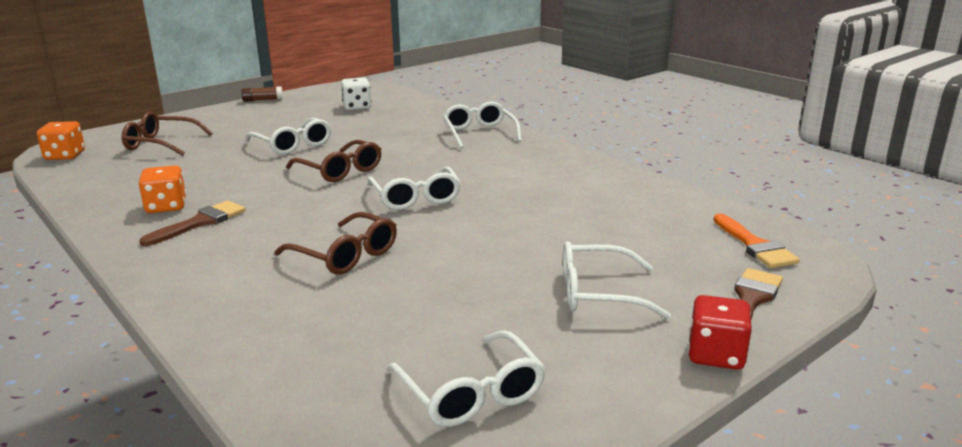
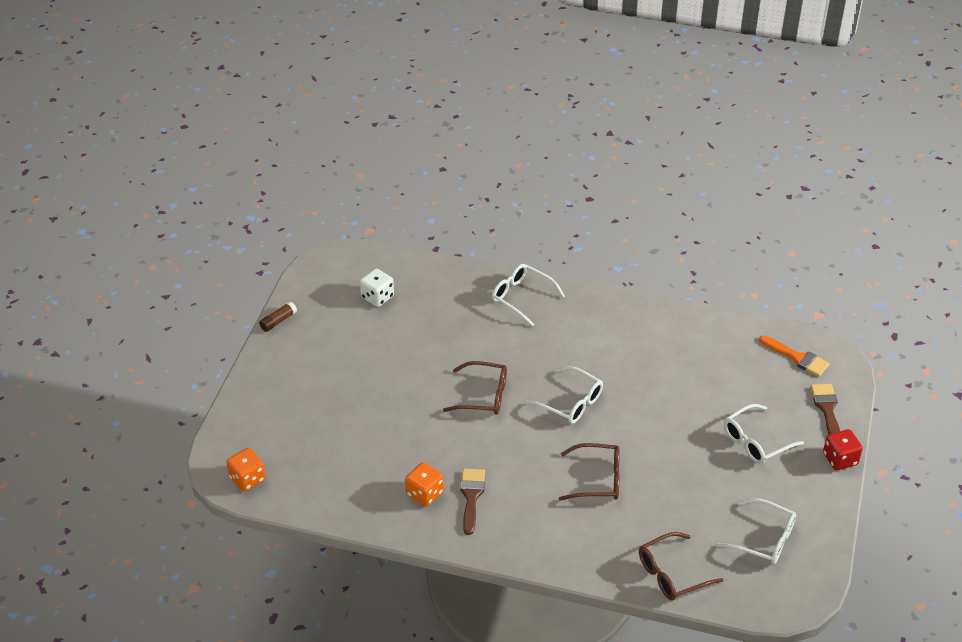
camera: 35 degrees left, 20 degrees up
brown glasses [121,112,213,156] -> brown glasses moved to [639,532,723,601]
white glasses [245,118,331,155] -> none

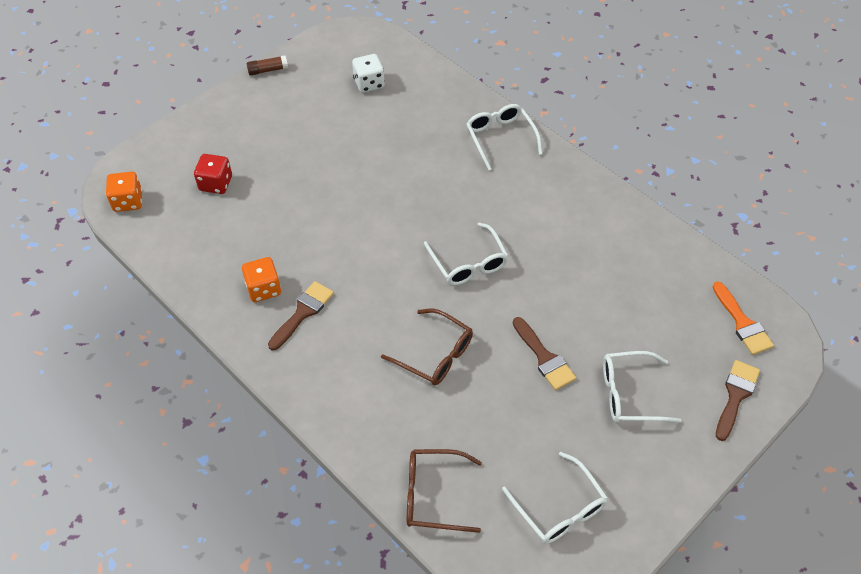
camera: 30 degrees right, 10 degrees up
brown glasses [443,361,507,415] -> none
red dice [823,429,863,470] -> red dice moved to [194,154,232,194]
none -> brown brush [513,317,576,390]

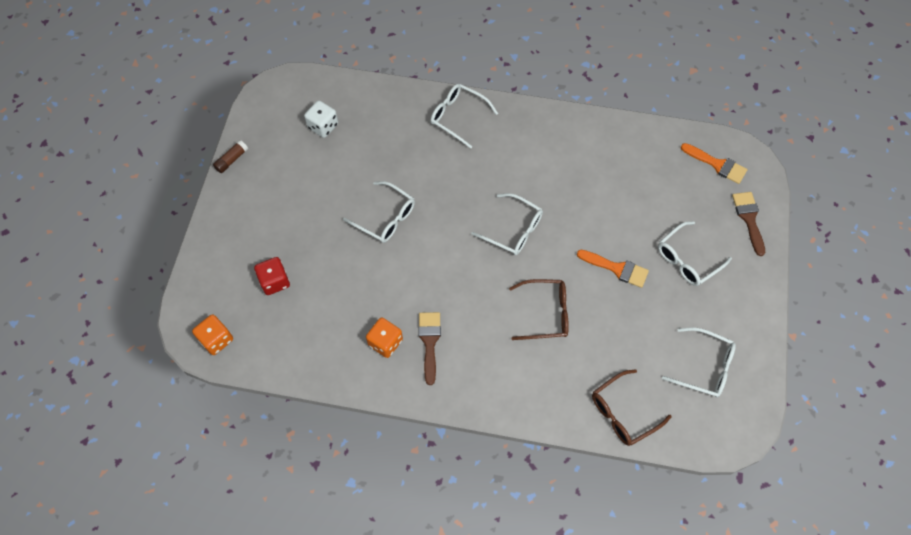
camera: 35 degrees left, 10 degrees up
brown brush [513,317,576,390] -> orange brush [577,250,649,288]
none -> white glasses [343,181,415,243]

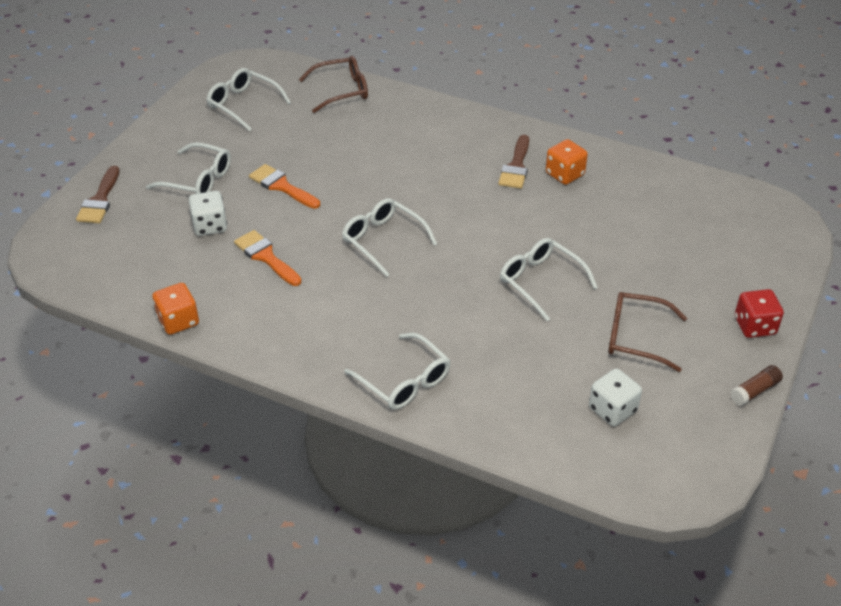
camera: 165 degrees left, 20 degrees down
orange dice [192,314,233,355] -> orange dice moved to [152,283,199,335]
red dice [254,257,290,295] -> red dice moved to [735,289,784,338]
brown glasses [509,279,569,340] -> brown glasses moved to [608,292,687,372]
white glasses [658,221,732,286] -> white glasses turned 45 degrees clockwise [146,142,231,194]
orange brush [681,143,748,184] -> orange brush moved to [234,230,302,286]
none -> white dice [189,191,227,236]

